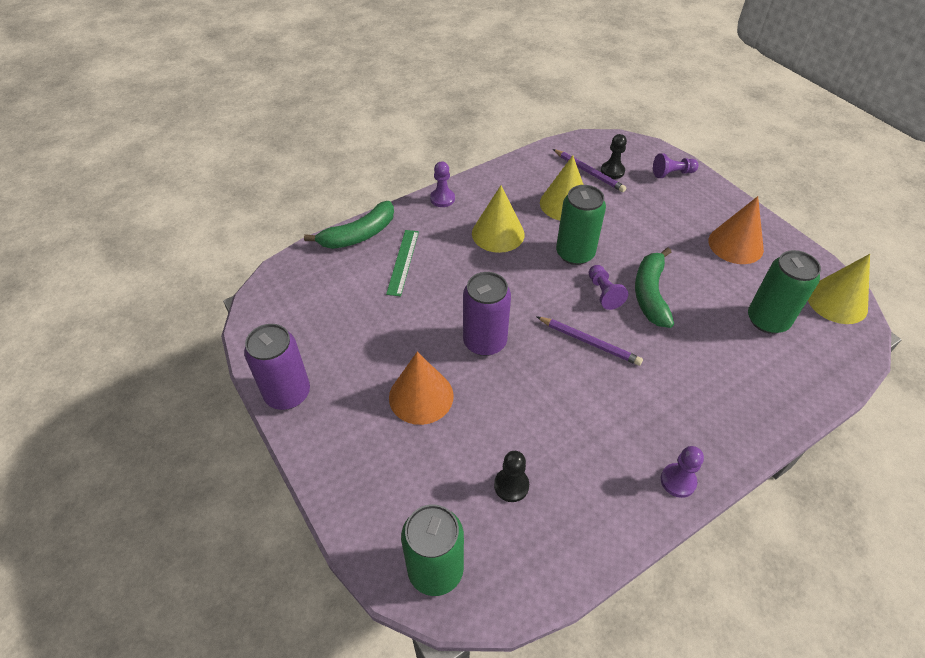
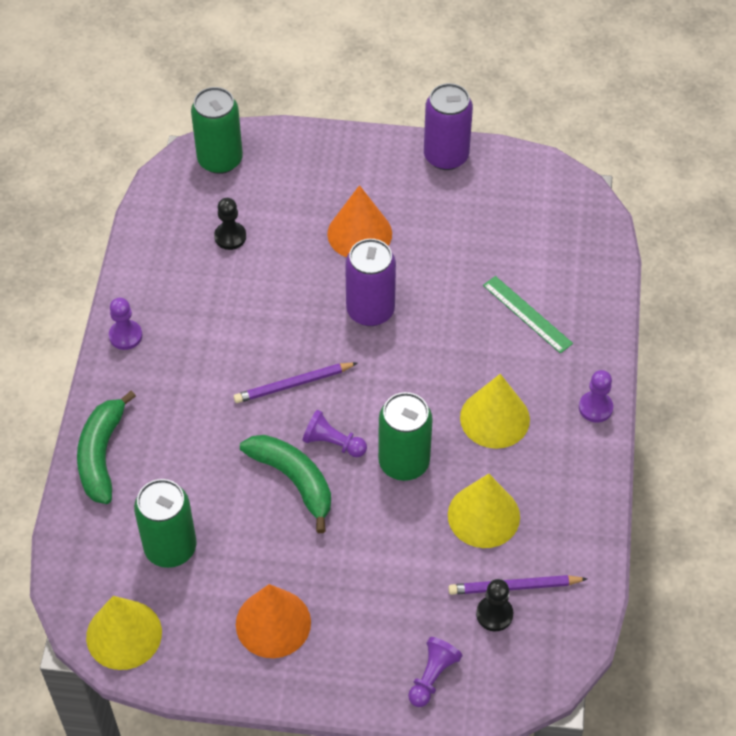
camera: 130 degrees right, 5 degrees up
green banana [304,201,394,249] -> green banana moved to [77,391,136,504]

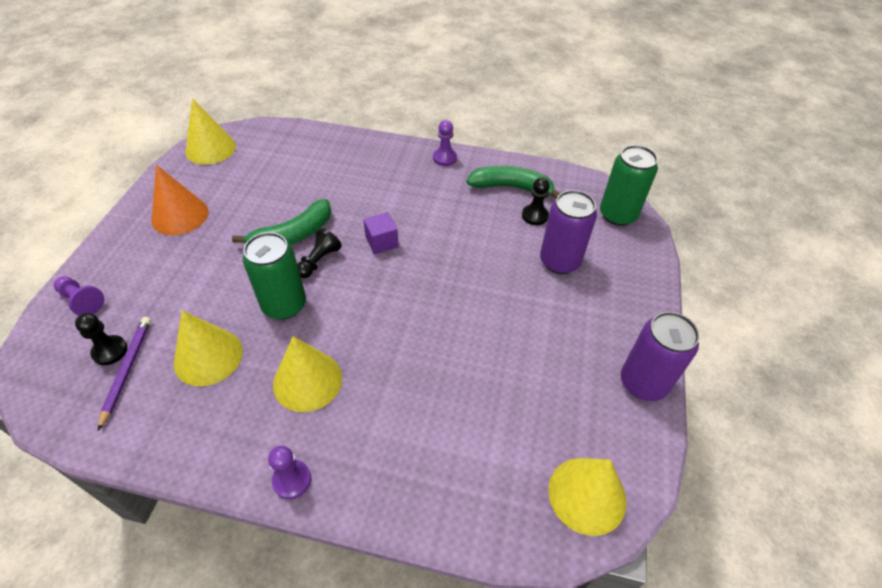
camera: 95 degrees right, 5 degrees down
green banana [77,391,136,504] -> green banana moved to [467,166,560,199]
green can [134,479,196,568] -> none
purple pencil [234,362,357,403] -> purple cube [363,212,399,254]
purple pawn [303,410,367,457] -> black pawn [297,228,342,278]
orange cone [327,185,392,258] -> none
purple can [345,239,396,326] -> purple can moved to [540,190,597,274]
green ruler [483,276,573,354] -> none
none -> yellow cone [548,458,627,536]

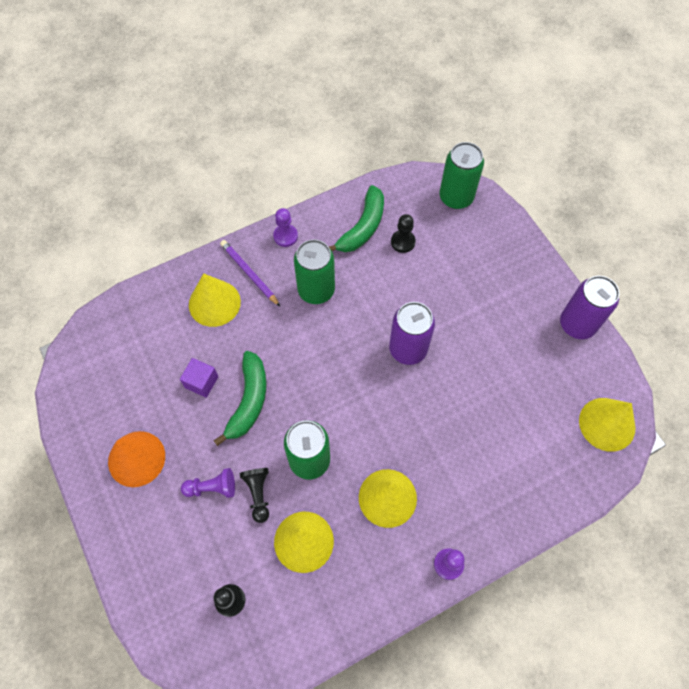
camera: 40 degrees left, 15 degrees up
purple pawn [54,276,104,316] -> purple pawn moved to [181,468,235,498]
purple pencil [98,317,151,431] -> purple pencil moved to [220,240,280,306]
yellow cone [185,98,236,165] -> yellow cone moved to [189,273,241,327]
black pawn [297,228,342,278] -> black pawn moved to [239,468,269,523]
purple cube [363,212,399,254] -> purple cube moved to [180,358,218,398]
green banana [467,166,560,199] -> green banana turned 150 degrees clockwise [329,185,384,252]
purple can [540,190,597,274] -> purple can moved to [389,302,435,365]
none -> green can [294,240,335,304]

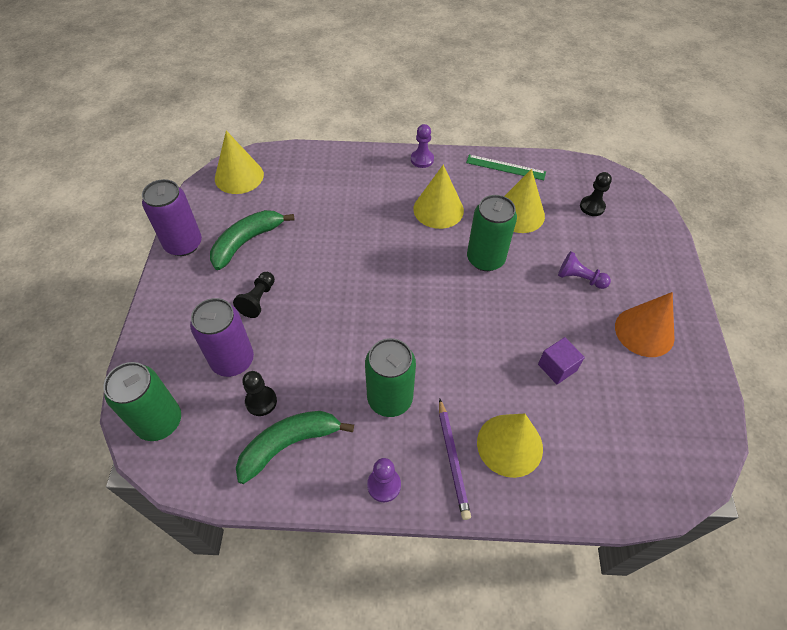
camera: 150 degrees left, 10 degrees down
green banana [213,351,266,446] -> green banana moved to [210,210,295,270]
black pawn [239,468,269,523] -> black pawn moved to [233,272,275,318]
purple can [389,302,435,365] -> purple can moved to [190,298,254,377]
none -> green ruler [466,155,546,180]

